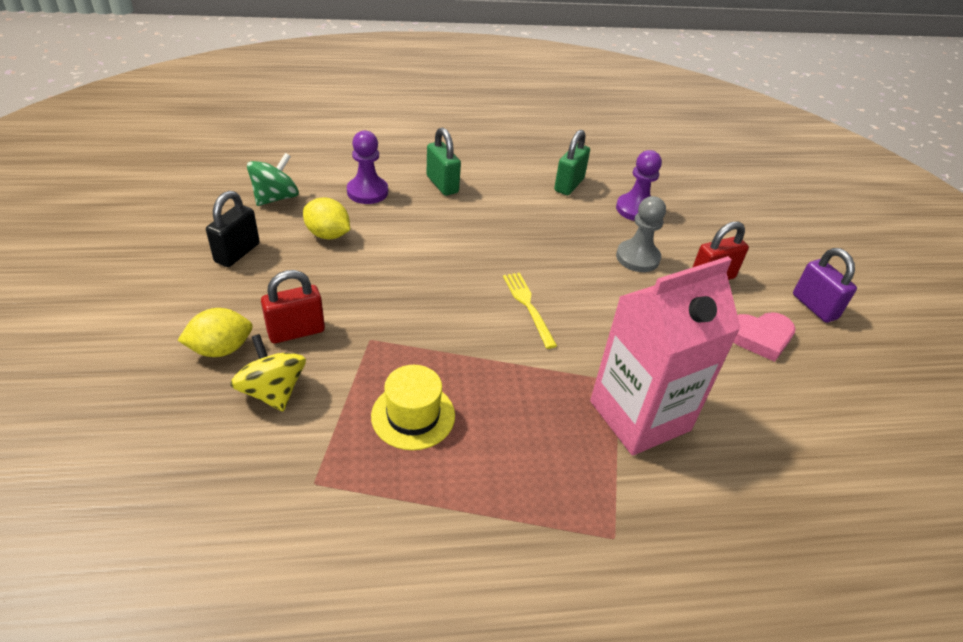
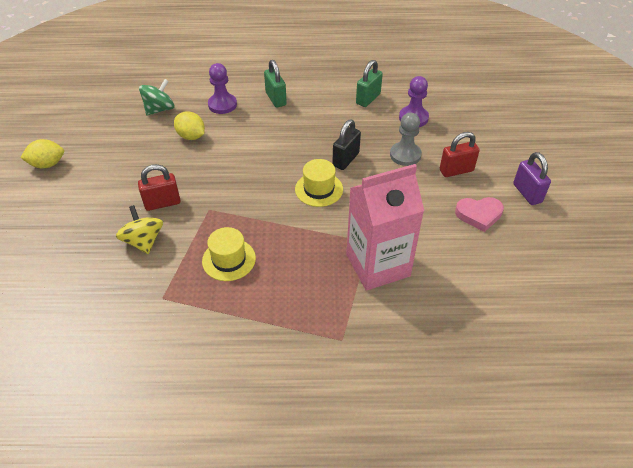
camera: 10 degrees right, 5 degrees up
yellow lemon [178,308,253,357] -> yellow lemon moved to [20,139,64,168]
black padlock [206,191,260,267] -> black padlock moved to [332,119,361,170]
yellow fork [503,272,557,349] -> yellow hat [295,159,343,207]

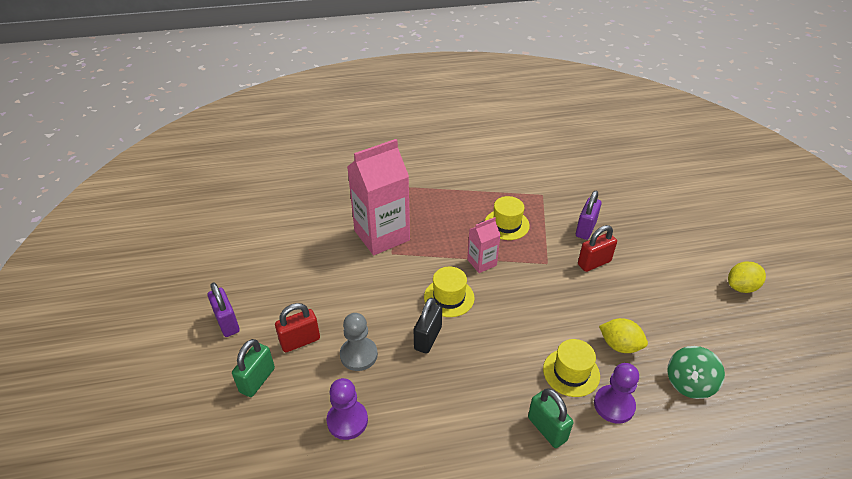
camera: 170 degrees right, 5 degrees down
yellow spinning top [116,205,163,254] -> purple padlock [576,191,602,240]
green padlock [356,60,383,107] -> green padlock moved to [232,339,275,397]
pink heart [455,197,504,232] -> none
none -> pink carton [467,217,500,273]
none -> yellow hat [543,339,600,397]

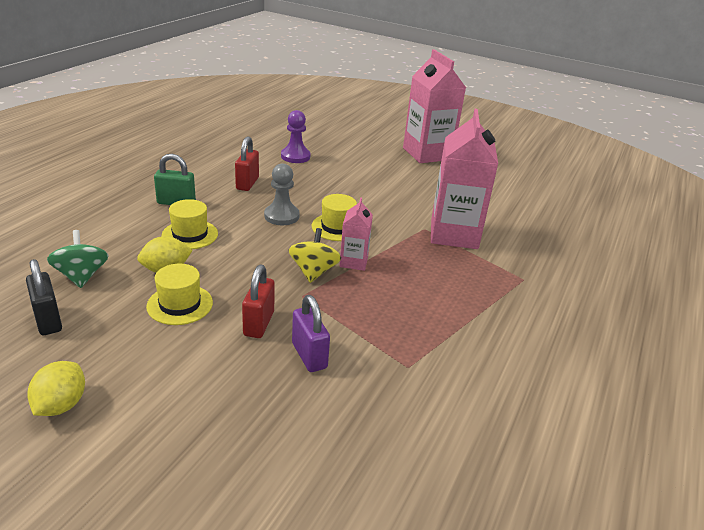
camera: 125 degrees right, 10 degrees down
purple padlock [208,282,240,337] -> pink carton [403,49,466,163]
green padlock [232,339,275,397] -> none
red padlock [275,303,320,352] -> red padlock moved to [235,136,259,191]
grey pawn [340,313,378,371] -> grey pawn moved to [264,164,300,225]
black padlock [414,297,442,354] -> black padlock moved to [26,259,62,335]
yellow hat [485,196,530,240] -> yellow hat moved to [146,264,213,325]
purple pawn [594,363,639,424] -> none
none -> yellow spinning top [289,228,341,283]

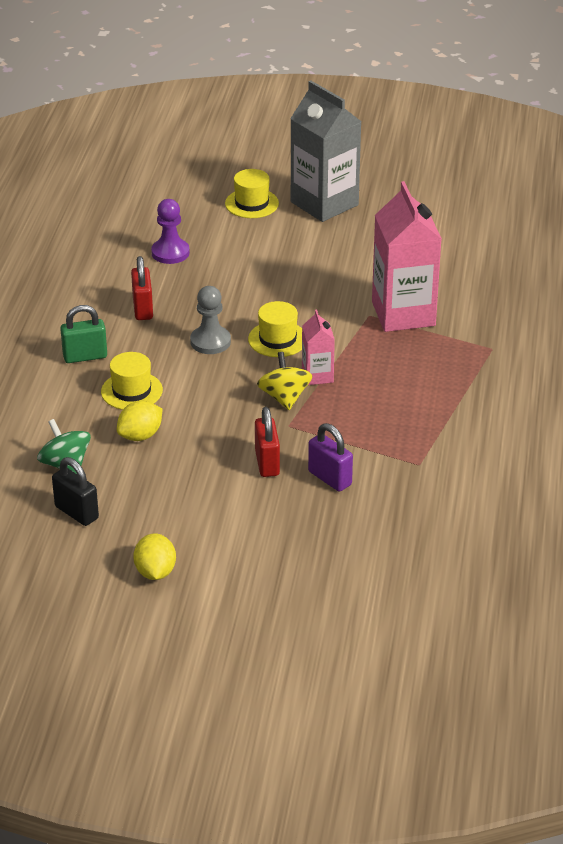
camera: 15 degrees left, 5 degrees up
yellow hat [146,264,213,325] -> yellow hat moved to [225,169,279,218]
pink carton [403,49,466,163] -> grey carton [290,81,362,222]

